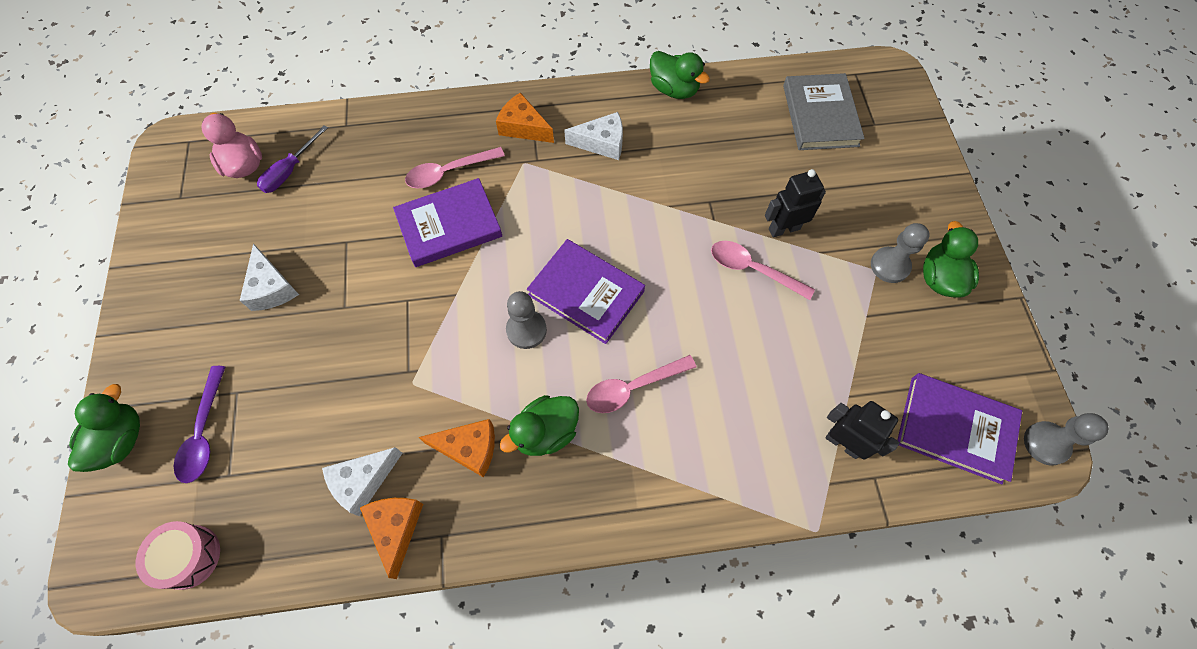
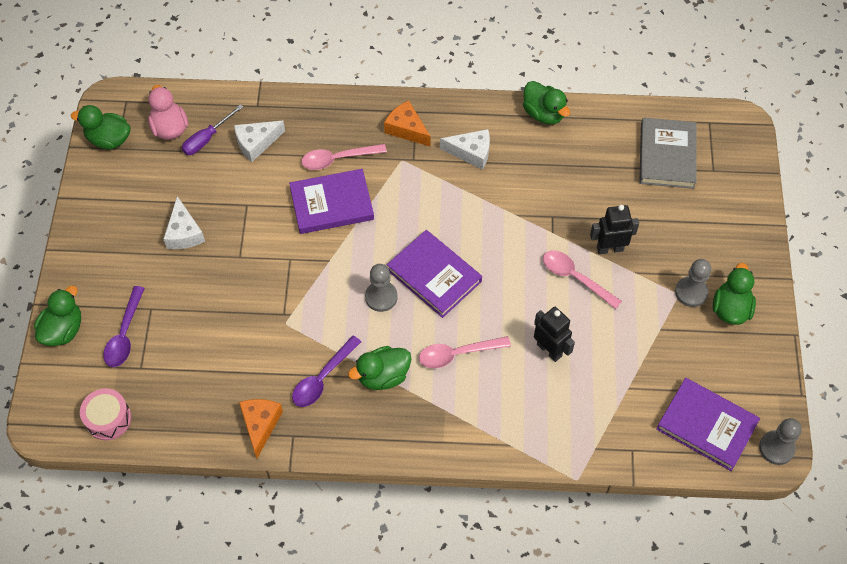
camera: 10 degrees right, 5 degrees down
white cheese [322,447,403,516] -> white cheese moved to [234,121,285,162]
orange cheese [419,419,495,478] -> purple spoon [292,335,361,407]
black robot [826,401,900,460] -> black robot moved to [534,307,575,362]
none -> green duck [71,105,131,149]

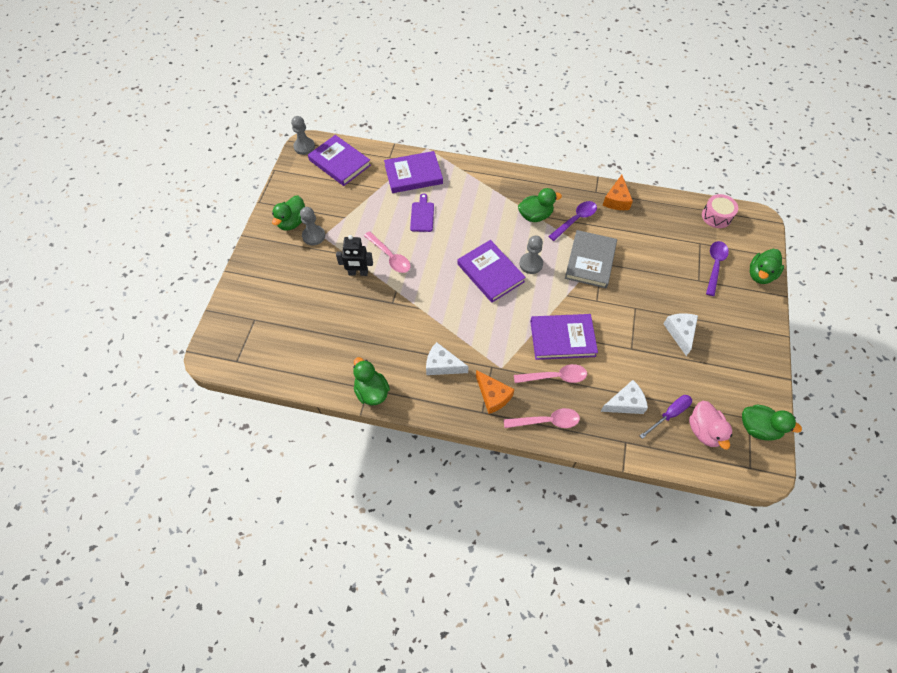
camera: 170 degrees left, 0 degrees up
pink spoon [419,336,511,368] -> pink spoon moved to [504,408,580,428]
black robot [534,307,575,362] -> purple cutting board [410,193,434,232]
grey book [639,118,697,189] -> grey book moved to [565,230,617,288]
none -> purple book [384,151,443,193]

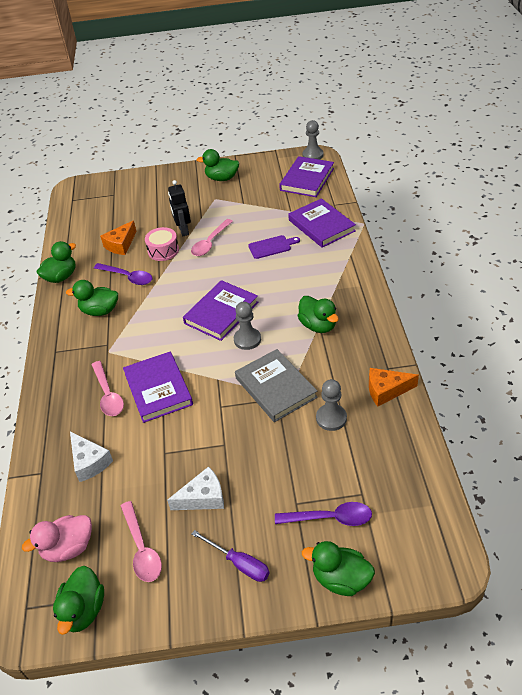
camera: 75 degrees right, 15 degrees down
grey pawn [300,207,325,245] -> grey pawn moved to [316,379,347,431]
white cheese [426,342,469,375] -> green duck [66,280,118,316]
orange cheese [476,370,515,414] -> orange cheese moved to [100,220,137,255]
pink spoon [504,408,580,428] -> pink spoon moved to [121,501,162,582]
purple spoon [548,201,597,241] -> purple spoon moved to [94,263,152,285]
grey book [565,230,617,288] -> grey book turned 60 degrees clockwise [235,349,318,422]
purple screwdriver [640,395,692,439] -> purple screwdriver moved to [192,530,270,582]
pink drum [702,194,738,228] -> pink drum moved to [145,227,179,261]

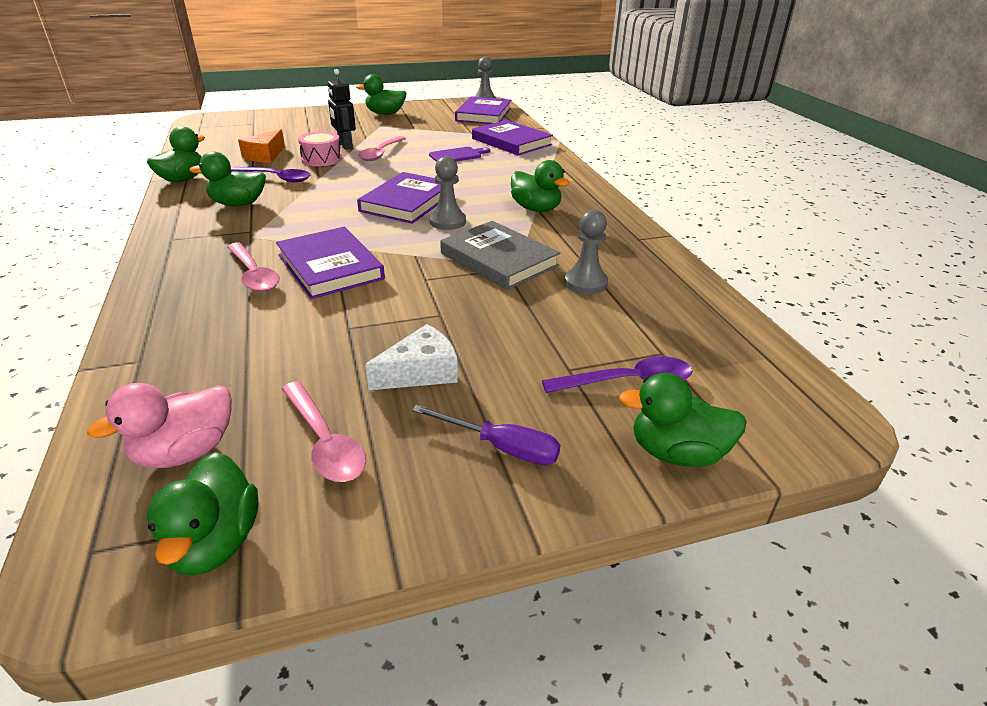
camera: 15 degrees left, 10 degrees down
white cheese [70,432,113,482] -> none
orange cheese [369,368,419,407] -> none

